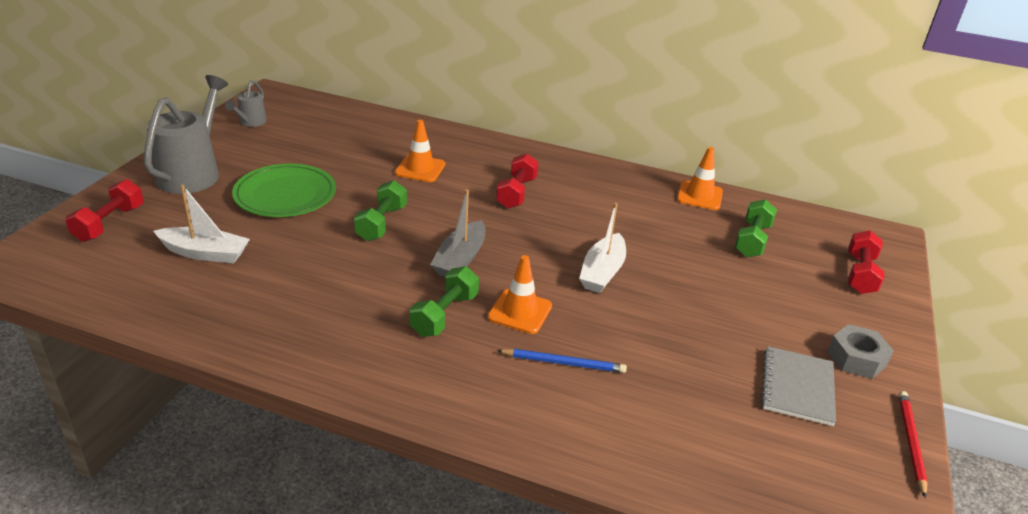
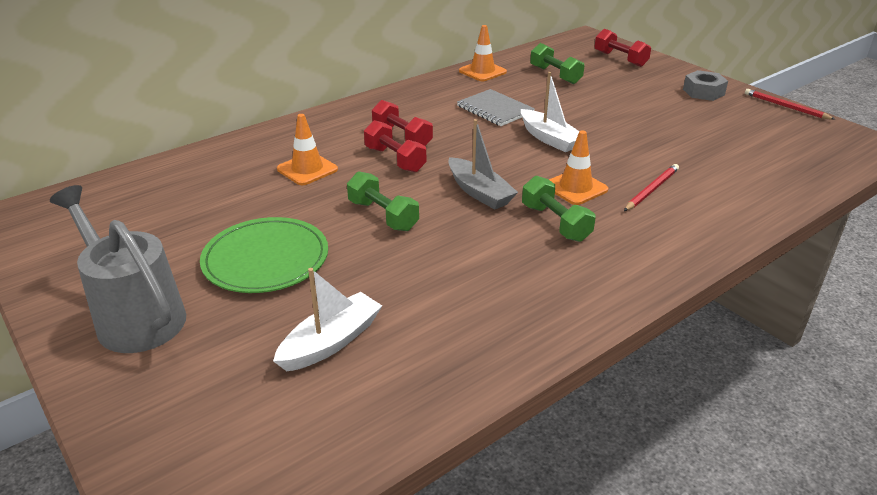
camera: 55 degrees left, 0 degrees up
red dumbbell [66,179,144,242] -> red dumbbell moved to [364,120,426,172]
grey watering can [225,80,267,127] -> none
blue pencil [497,349,627,373] -> red pencil [624,164,679,211]
grey notebook [761,346,836,426] -> grey notebook moved to [457,89,535,126]

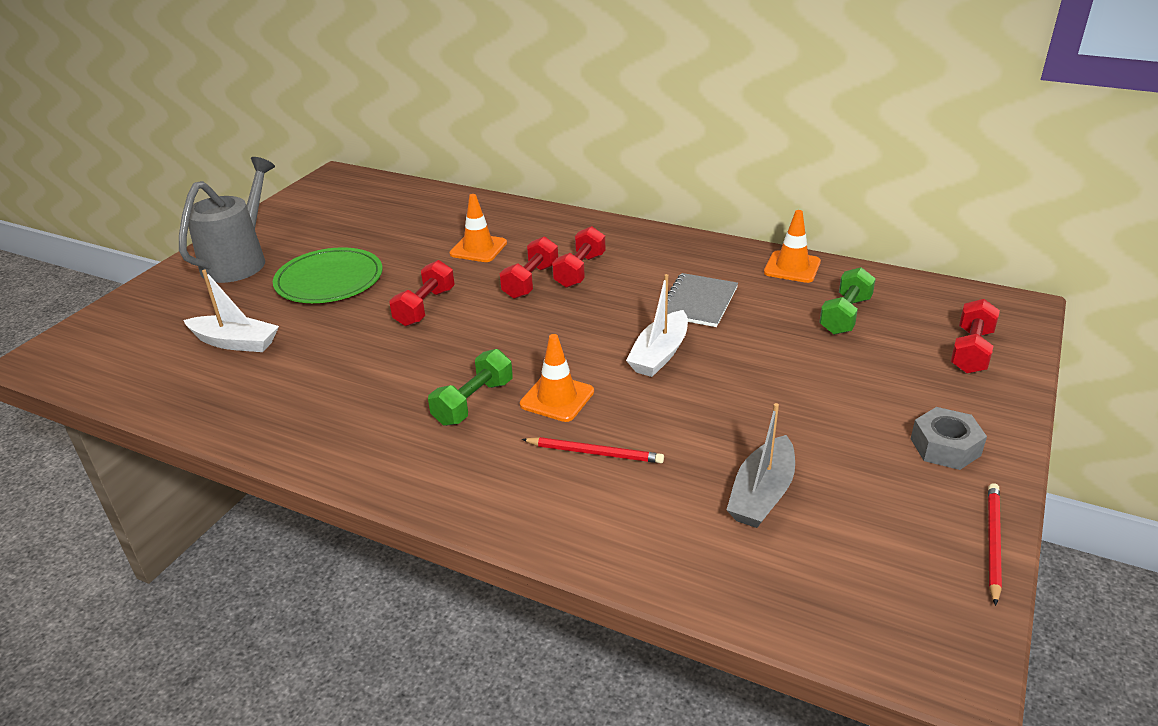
camera: 65 degrees right, 0 degrees up
green dumbbell [347,171,419,231] -> red dumbbell [389,260,455,326]
grey boat [448,119,518,210] -> grey boat moved to [727,403,795,528]

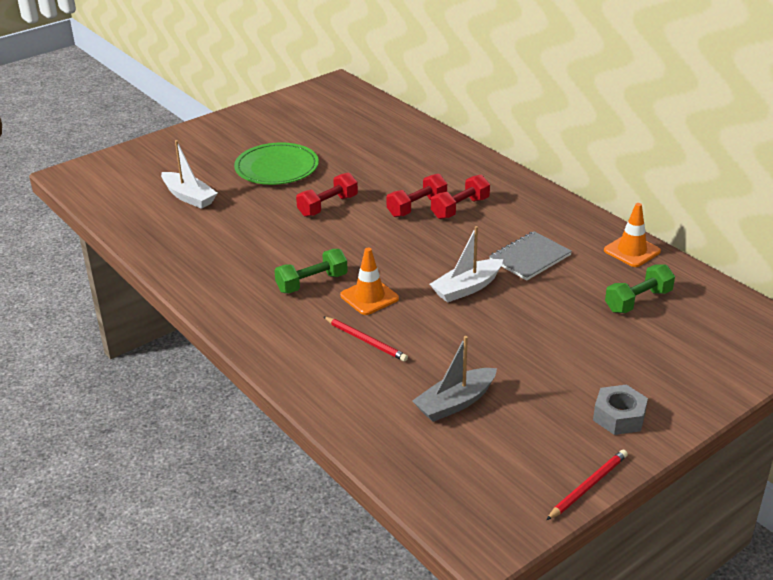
camera: 25 degrees right, 0 degrees up
grey watering can [179,157,275,283] -> none
orange traffic cone [449,194,507,262] -> none
red dumbbell [950,299,1000,374] -> none

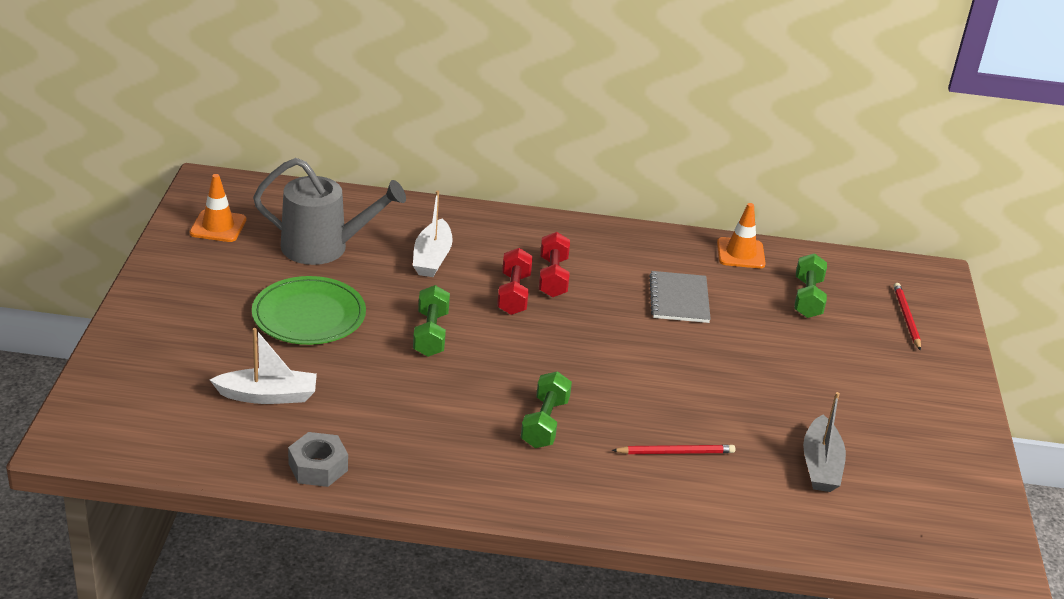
camera: 50 degrees left, 0 degrees up
red dumbbell [296,172,358,217] -> green dumbbell [413,285,450,357]
orange traffic cone [340,248,399,315] -> orange traffic cone moved to [190,174,247,242]
white boat [430,226,503,303] -> white boat moved to [413,190,453,277]
red pencil [547,450,628,520] -> red pencil moved to [894,283,921,351]
grey nut [593,385,648,435] -> grey nut moved to [288,432,348,487]
none -> grey watering can [253,158,406,265]

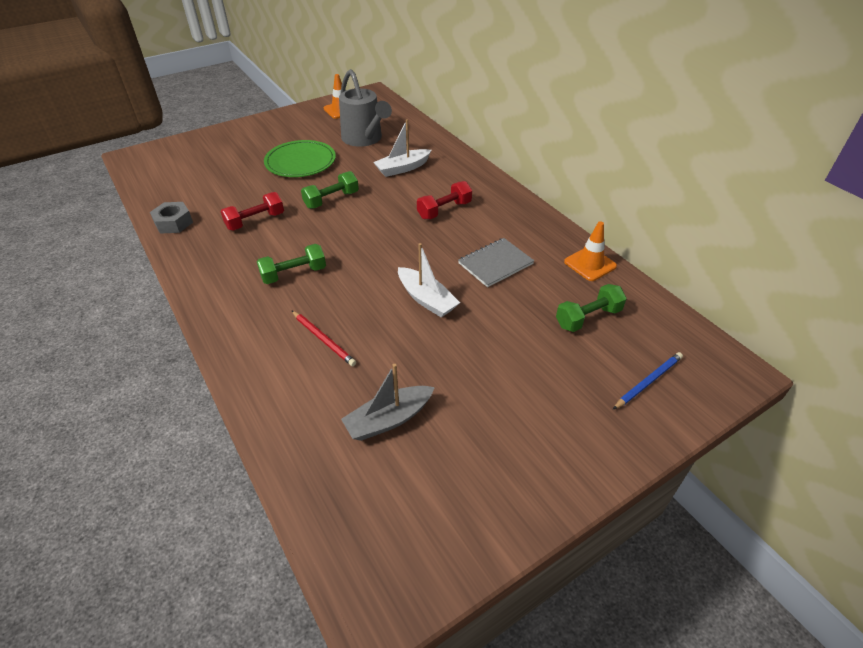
camera: 55 degrees right, 10 degrees up
white boat [210,328,317,404] -> white boat moved to [398,243,460,317]
red dumbbell [497,248,533,315] -> red dumbbell moved to [220,192,284,231]
red pencil [894,283,921,351] -> blue pencil [613,352,683,409]

